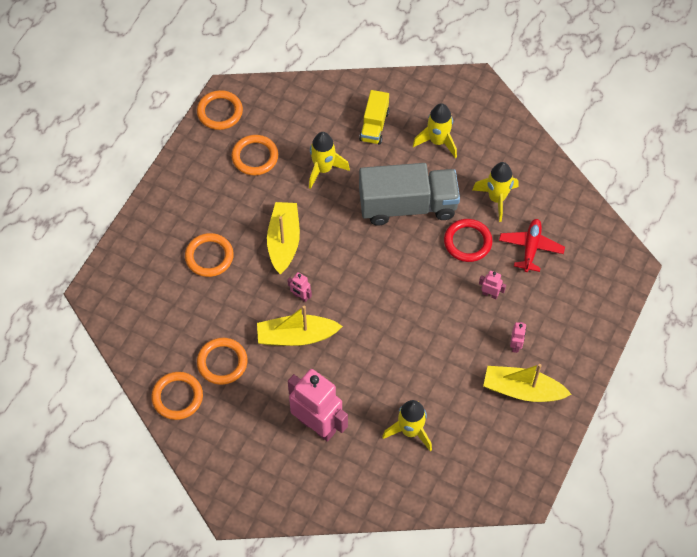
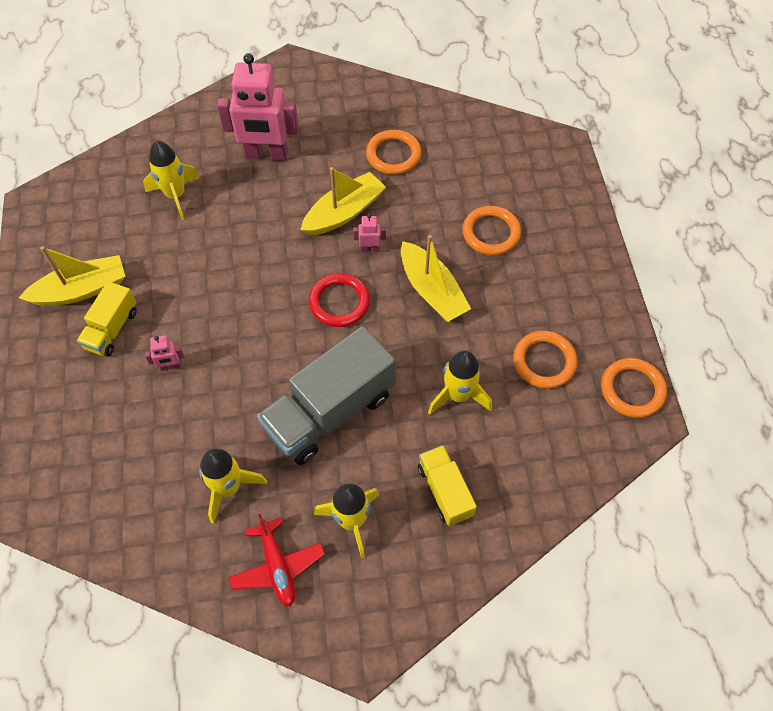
camera: 145 degrees right, 0 degrees up
orange ring [151,372,203,420] -> none
red ring [444,219,493,262] -> red ring moved to [309,273,370,327]
red plane [499,219,565,272] -> red plane moved to [228,514,325,607]
pink robot [510,322,526,353] -> yellow truck [77,281,137,357]

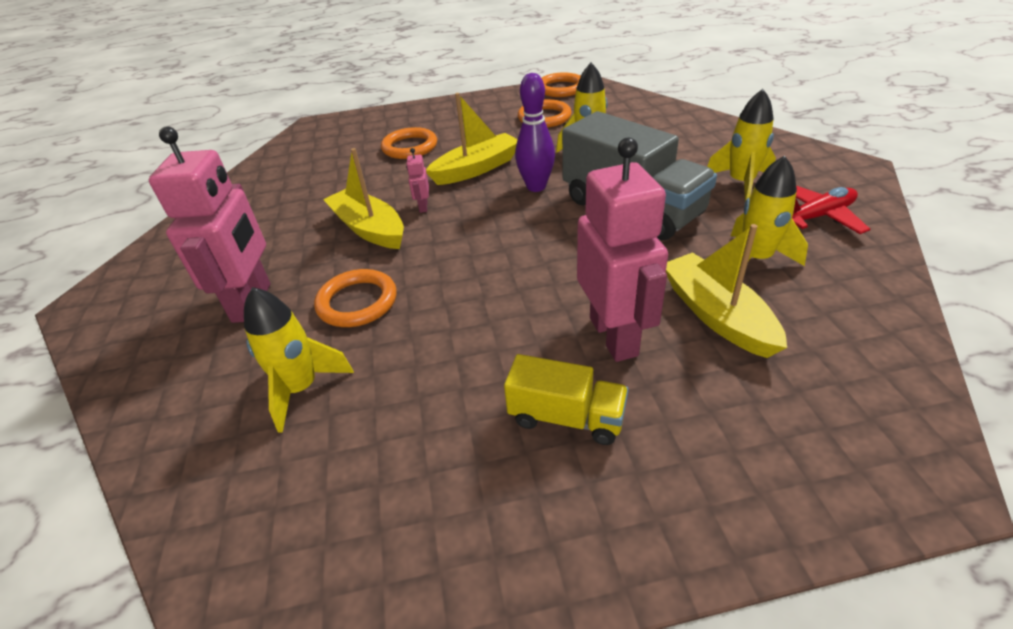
camera: 90 degrees left, 20 degrees down
yellow boat [19,246,125,306] -> yellow boat moved to [666,224,787,358]
pink robot [145,335,184,371] -> pink robot [577,138,668,362], size x2.42
red ring [309,273,370,327] -> none
orange ring [366,130,421,175] -> orange ring moved to [314,269,397,327]
yellow truck [418,445,477,526] -> none
none -> purple bowling pin [515,73,555,192]

